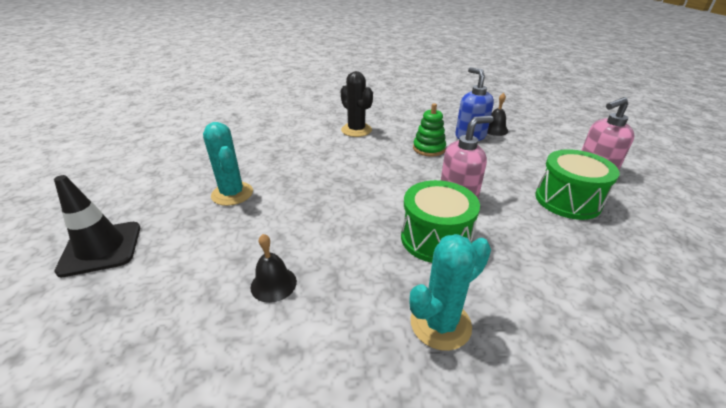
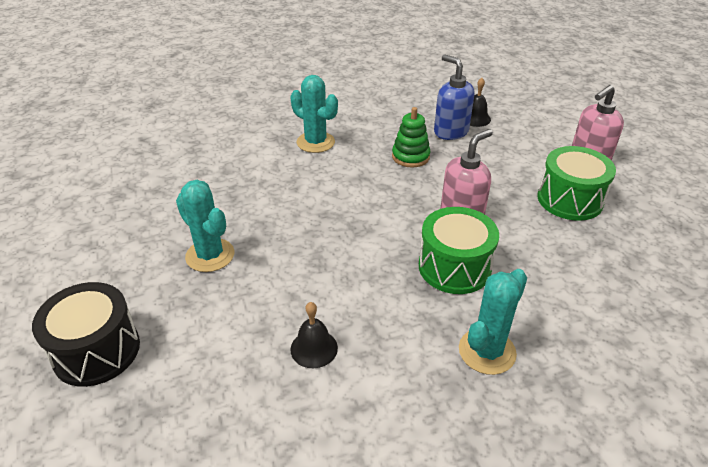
camera: 15 degrees left, 5 degrees up
black traffic cone [54,175,140,277] -> black drum [32,282,140,387]
black cactus [341,71,373,137] -> turquoise cactus [291,75,338,153]

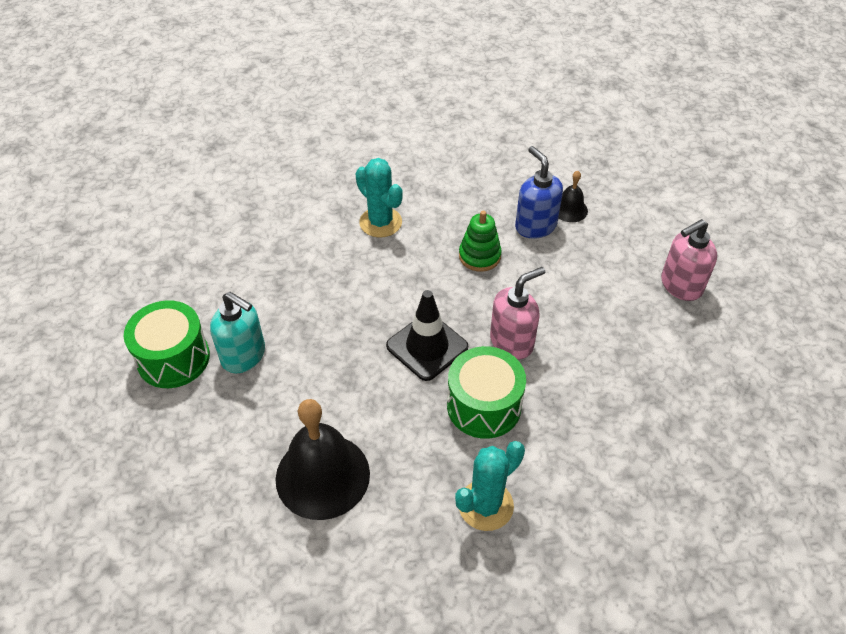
camera: 10 degrees right, 10 degrees up
black drum [32,282,140,387] -> none
turquoise cactus [176,180,234,272] -> turquoise soap dispenser [210,292,265,373]
black bell [291,302,338,368] -> black bell [275,399,370,520], size x2.09
green drum [537,146,616,221] -> green drum moved to [124,300,210,388]
none -> black traffic cone [386,290,468,381]

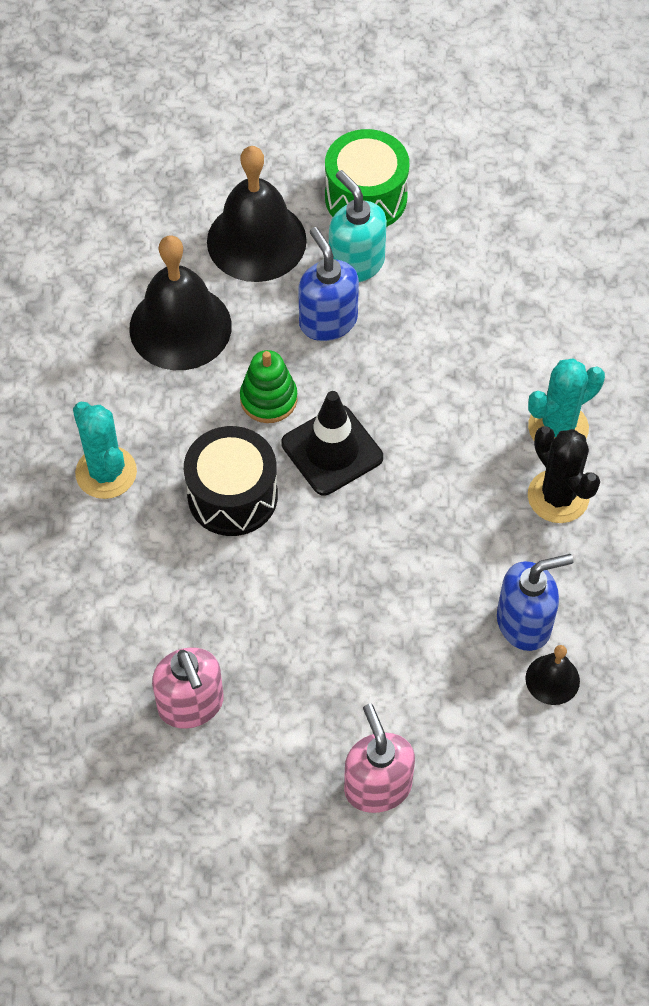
camera: 100 degrees right, 10 degrees up
turquoise soap dispenser [210,292,265,373] -> turquoise soap dispenser turned 105 degrees clockwise [329,170,387,282]
green drum [447,346,526,439] -> black drum [184,426,278,536]
green stacking toy [459,211,502,272] -> green stacking toy moved to [240,350,297,423]
pink soap dispenser [490,267,545,360] -> pink soap dispenser moved to [152,647,224,729]
none -> black bell [207,146,307,282]
none -> blue soap dispenser [298,227,359,341]
none -> black cactus [528,426,600,523]

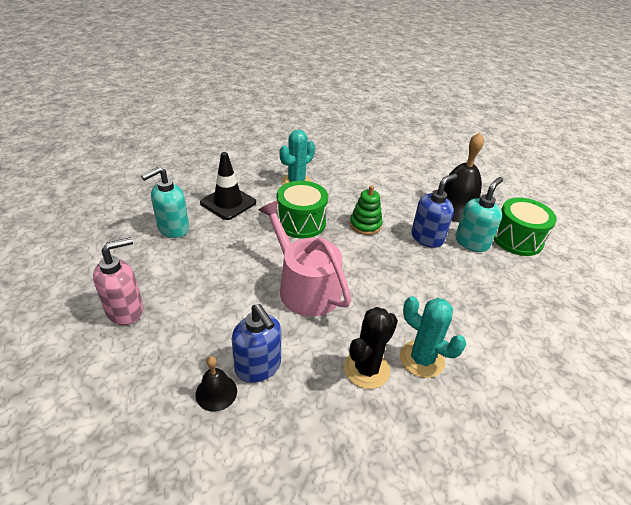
camera: 70 degrees right, 20 degrees down
black bell [129,235,232,370] -> none
pink soap dispenser [152,647,224,729] -> turquoise soap dispenser [141,167,189,238]
black drum [184,426,278,536] -> green drum [277,181,328,238]
black traffic cone [281,391,383,495] -> black traffic cone moved to [200,152,256,220]
none -> pink watering can [259,201,351,317]

